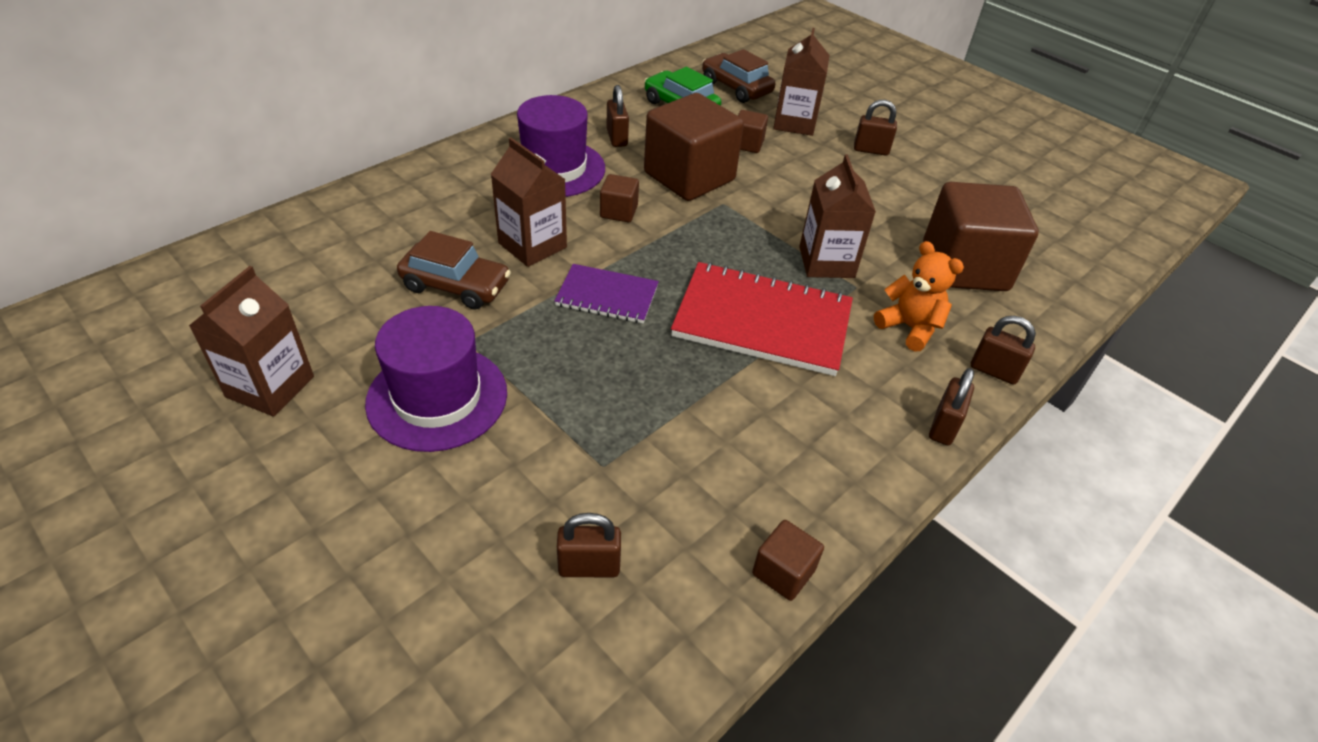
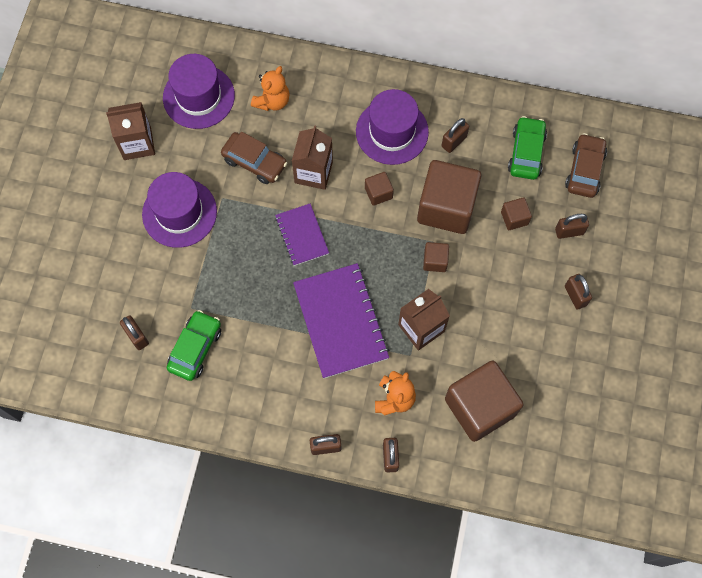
camera: 60 degrees right, 25 degrees up
brown car [397,231,511,310] -> brown car turned 45 degrees counterclockwise [221,132,287,184]
red notebook [671,262,853,376] -> purple notebook [293,263,389,378]
brown cube [752,520,824,601] -> brown cube moved to [423,242,449,272]
brown carton [773,28,830,136] -> brown padlock [555,214,589,239]
none -> purple hat [163,54,235,129]
none -> green car [167,310,221,381]
none -> orange teddy bear [251,66,290,111]

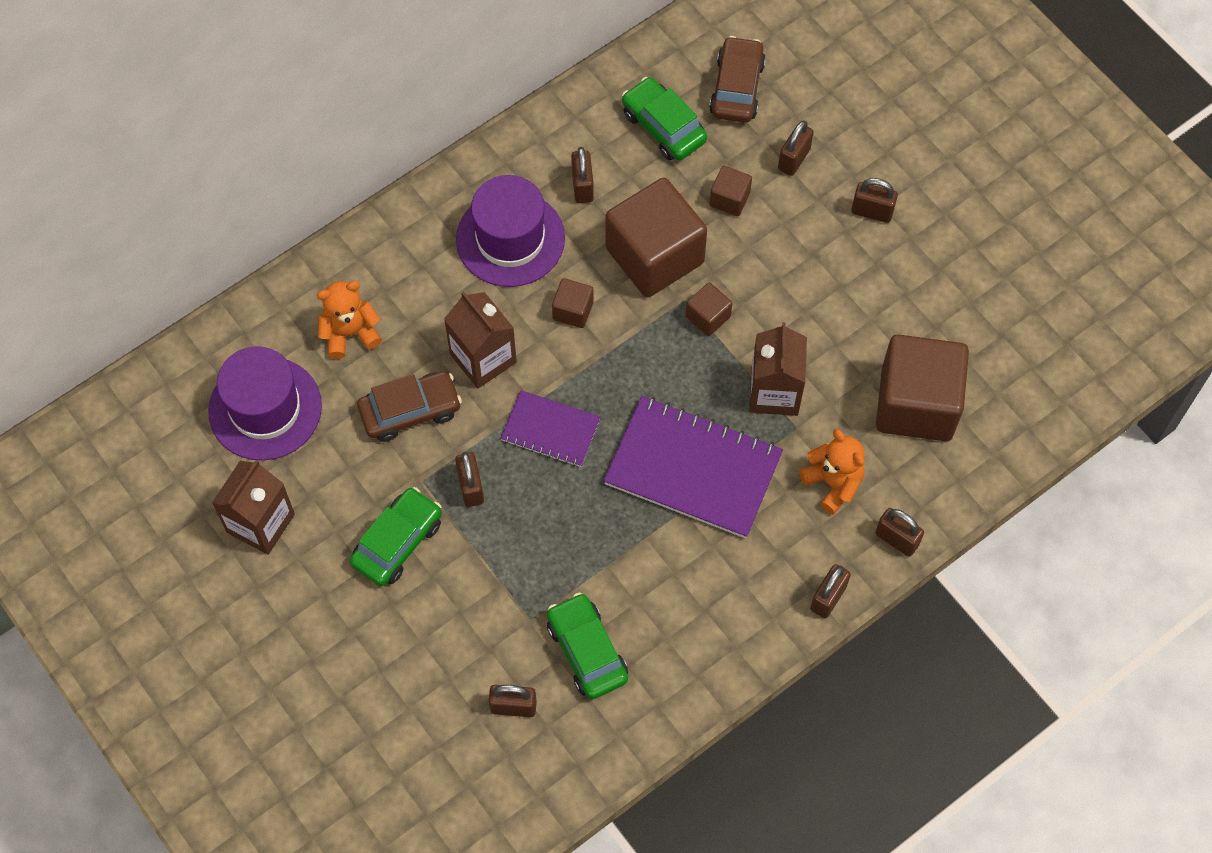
camera: 50 degrees left, 5 degrees down
purple hat [142,172,217,248] -> green car [350,487,442,586]
orange teddy bear [251,66,290,111] -> orange teddy bear turned 90 degrees counterclockwise [317,281,382,359]
brown car [565,133,607,198] -> brown car turned 45 degrees clockwise [709,36,766,123]
none -> brown padlock [455,452,484,507]

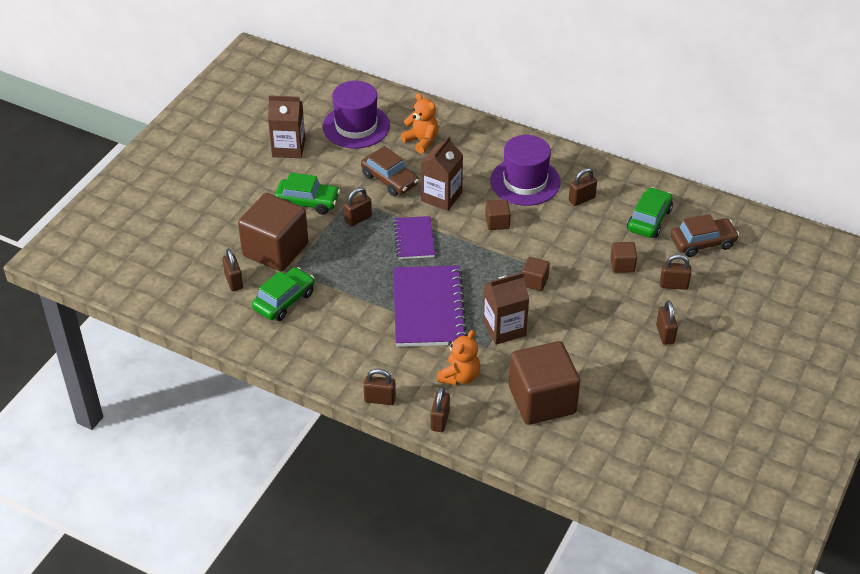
camera: 65 degrees right, 20 degrees down
brown cube [606,178,707,297] -> brown cube moved to [238,193,308,272]

